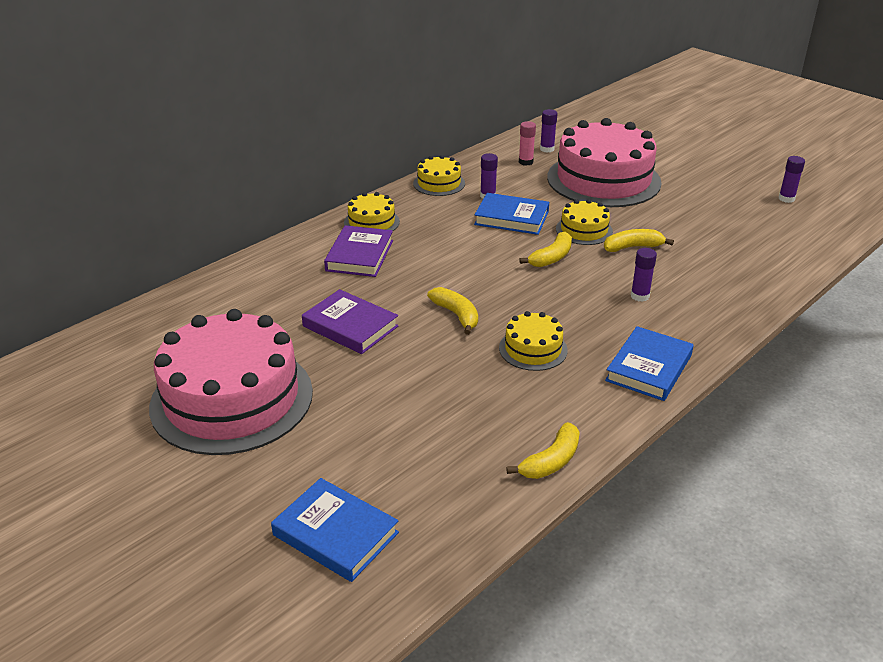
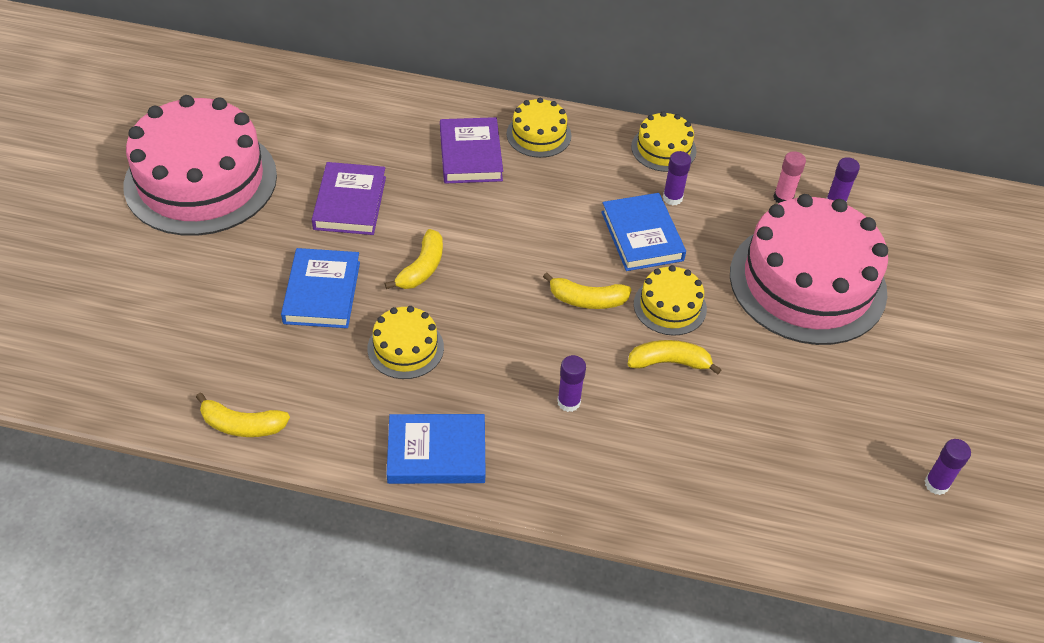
camera: 55 degrees right, 15 degrees up
blue book [271,478,399,582] -> blue book moved to [281,248,360,328]
purple book [324,225,393,277] -> purple book turned 75 degrees counterclockwise [440,117,503,184]
yellow banana [604,229,674,252] -> yellow banana turned 45 degrees counterclockwise [627,340,722,374]

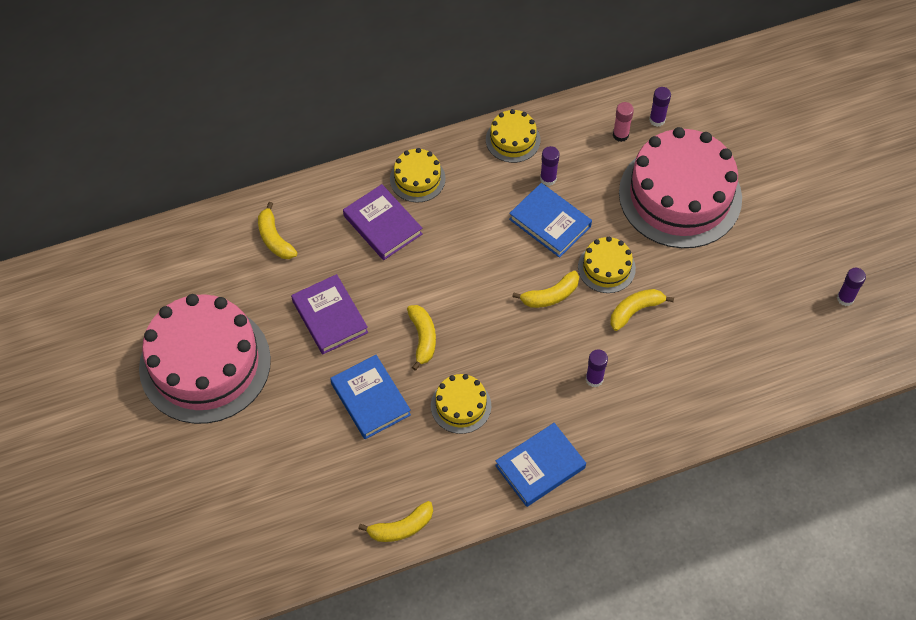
camera: 30 degrees left, 10 degrees up
none -> yellow banana [258,202,297,259]

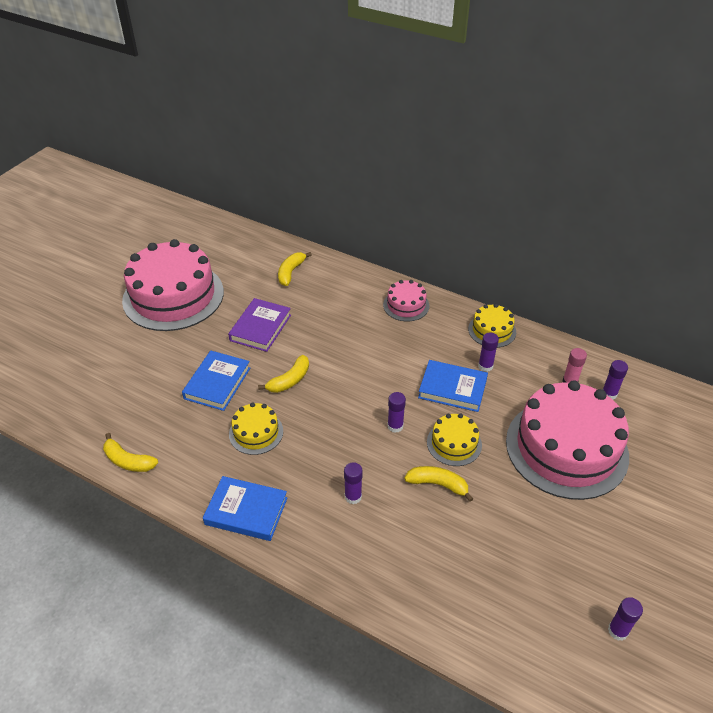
camera: 50 degrees right, 15 degrees down
purple book [343,184,423,260] -> none
yellow cake [390,148,446,202] -> pink cake [383,280,430,321]
blue book [509,183,592,258] -> blue book turned 75 degrees counterclockwise [418,360,488,412]
yellow banana [512,271,579,308] -> purple glue stick [387,392,406,433]

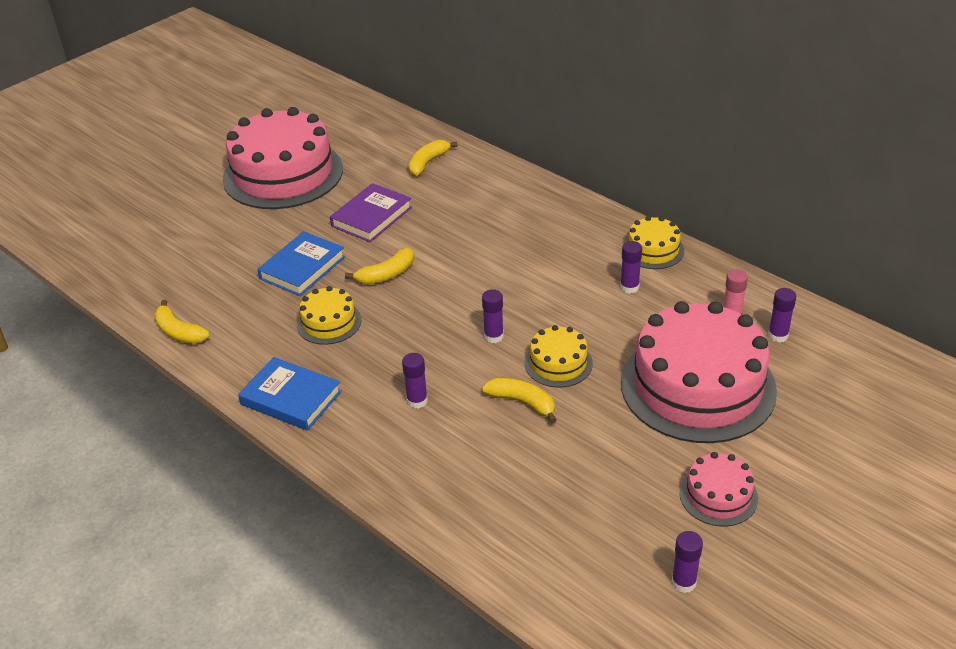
camera: 15 degrees right, 5 degrees down
pink cake [383,280,430,321] -> pink cake moved to [679,452,758,526]
blue book [418,360,488,412] -> none

